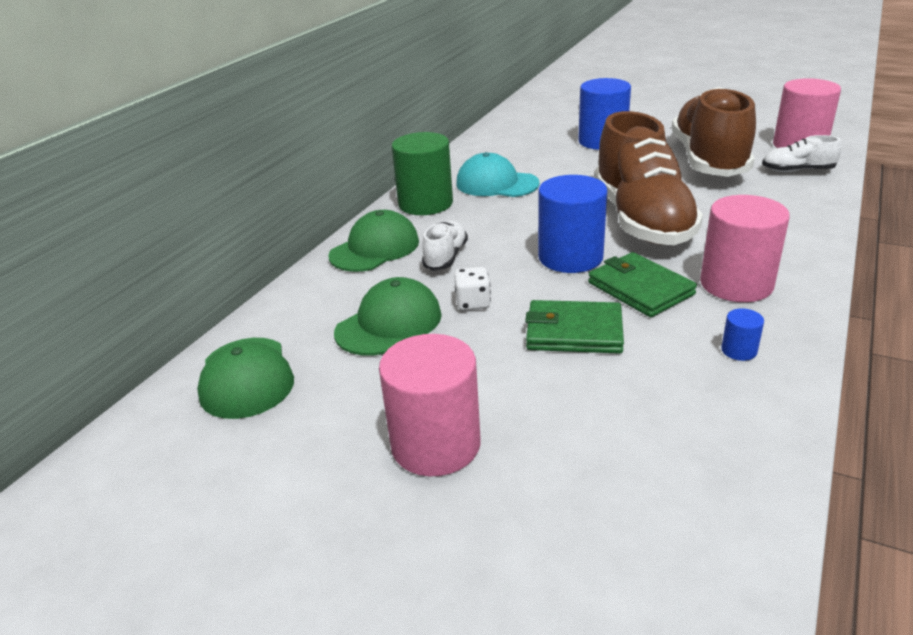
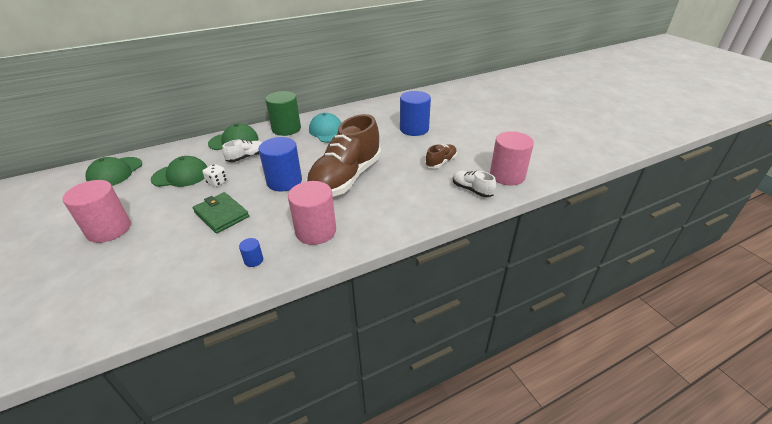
camera: 35 degrees right, 5 degrees up
green wallet [588,252,697,317] -> none
brown shoe [672,87,756,177] -> brown shoe [425,144,457,169], size x0.44

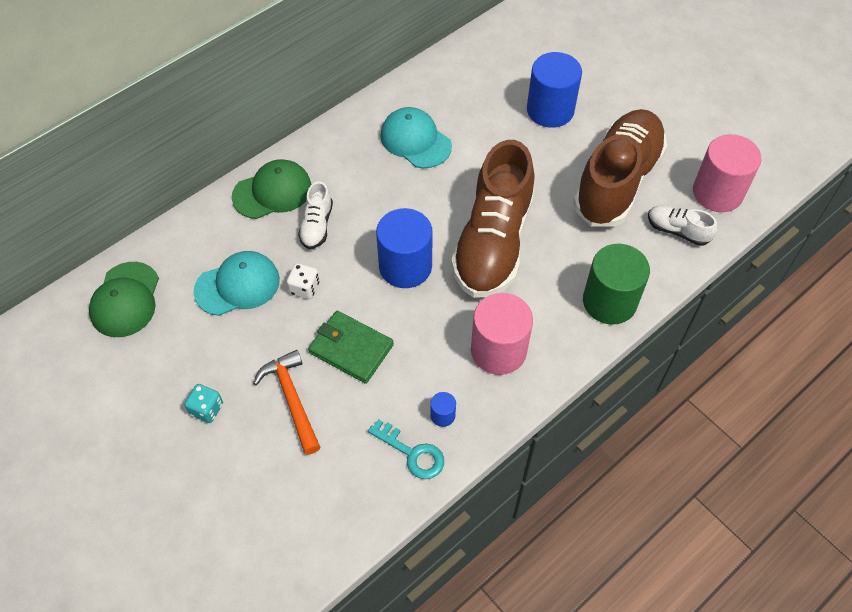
camera: 15 degrees left, 20 degrees up
pink cylinder [63,180,131,243] -> turquoise dice [184,384,223,423]
green cap [151,156,207,187] -> turquoise cap [193,251,280,316]
white shoe [222,140,263,162] -> white shoe turned 150 degrees clockwise [298,181,333,249]
green cylinder [265,91,301,136] -> green cylinder moved to [583,244,650,325]
brown shoe [425,144,457,169] -> brown shoe [573,109,667,227], size x2.29
none -> orange hammer [253,350,320,455]
none -> turquoise key [368,419,444,479]

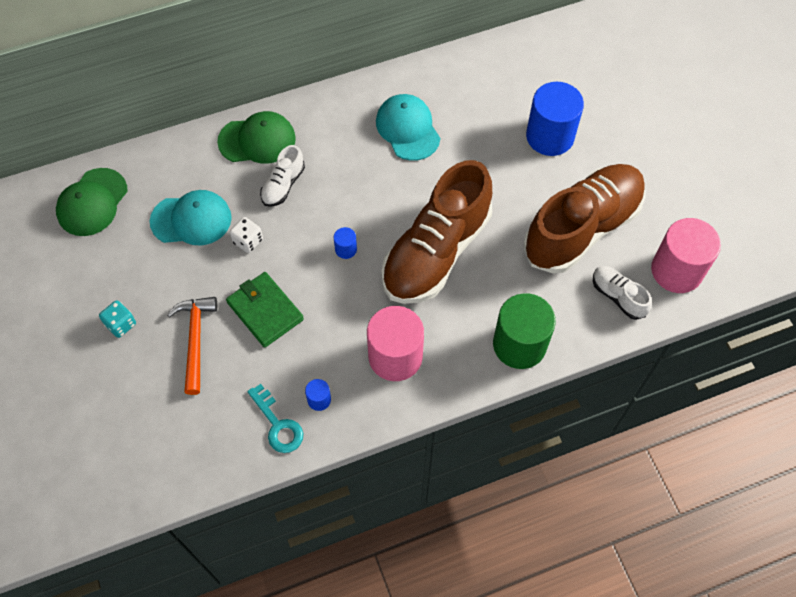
camera: 20 degrees right, 5 degrees up
blue cylinder [376,208,433,288] -> blue cylinder [334,227,357,259], size x0.43

